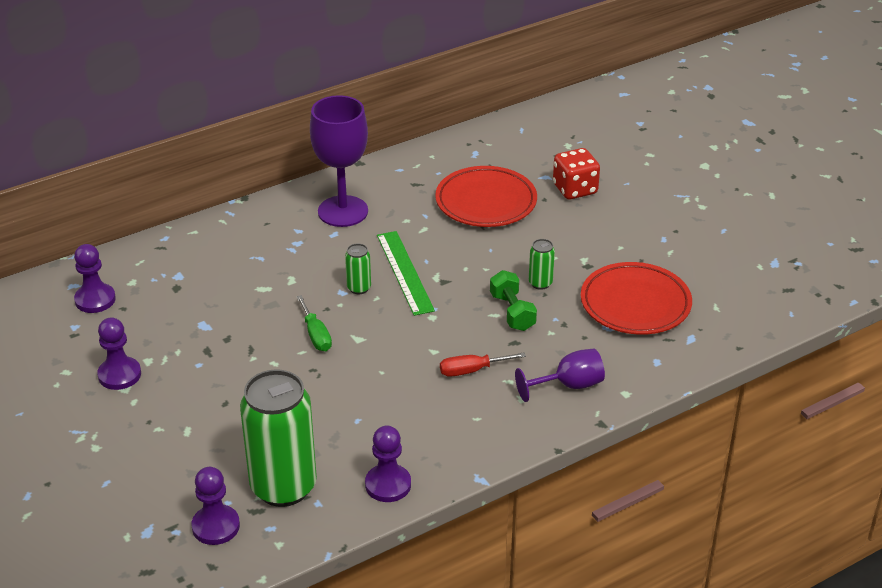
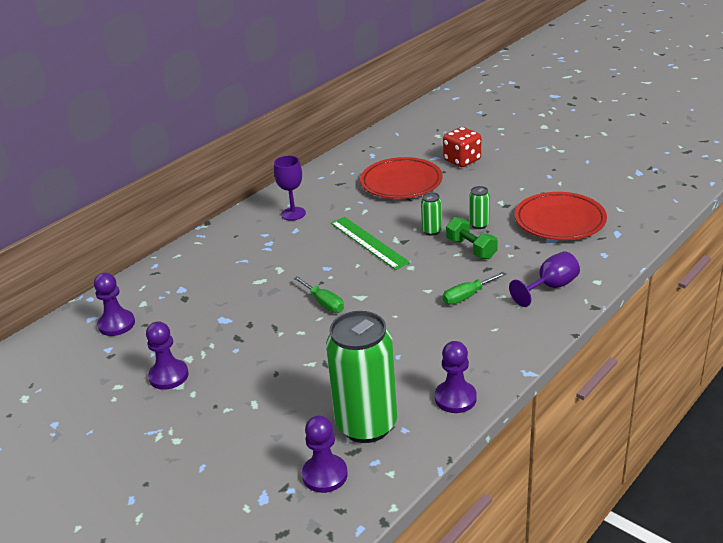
camera: 15 degrees left, 5 degrees down
purple goblet [310,95,368,227] -> purple goblet [274,156,306,221], size x0.59
green can [345,243,371,294] -> green can moved to [421,192,442,236]
red screwdriver [440,353,526,377] -> green screwdriver [443,272,506,305]

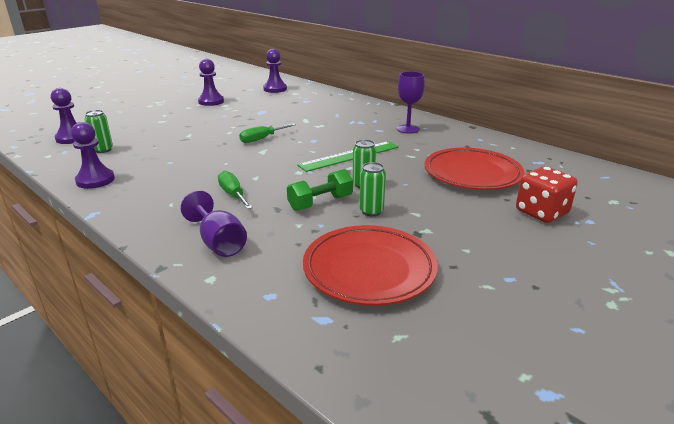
camera: 90 degrees right, 5 degrees down
green can [326,311,397,443] -> green can [85,110,113,153], size x0.42

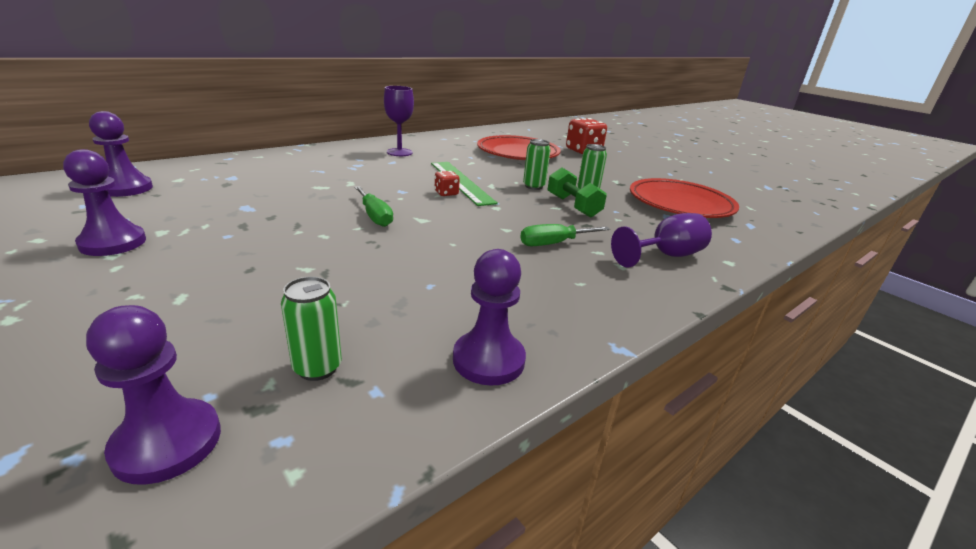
camera: 85 degrees left, 0 degrees up
none -> red dice [435,171,460,196]

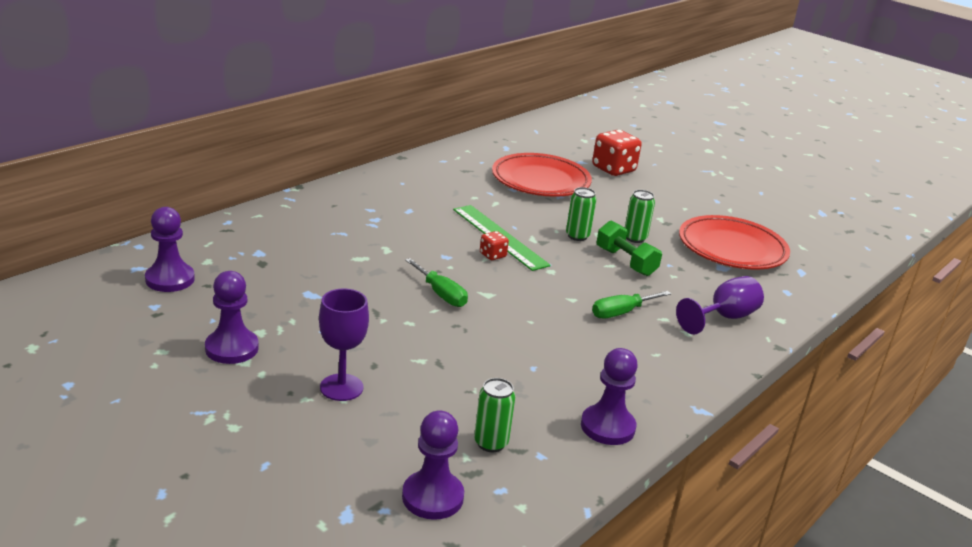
camera: 10 degrees left, 0 degrees up
purple goblet [384,86,414,156] -> purple goblet moved to [319,289,369,401]

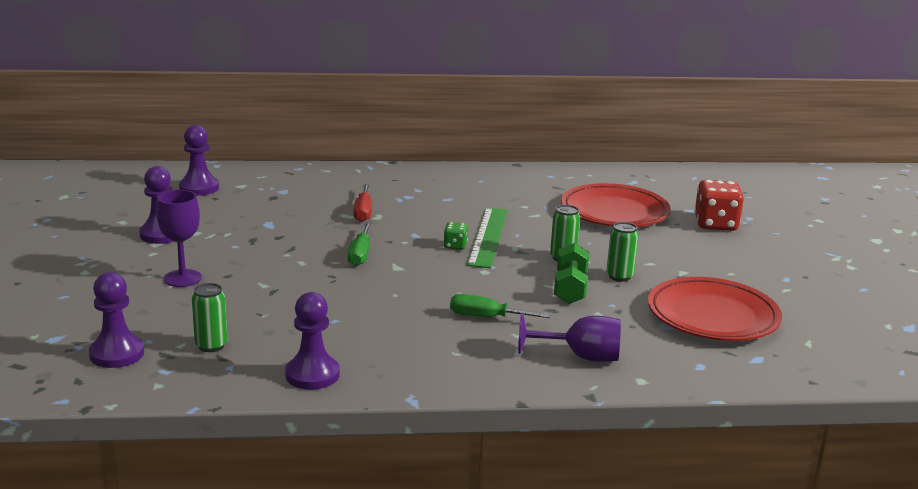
camera: 45 degrees right, 5 degrees down
red dice [480,231,509,260] -> green dice [444,222,468,250]
none -> red screwdriver [354,184,372,222]

